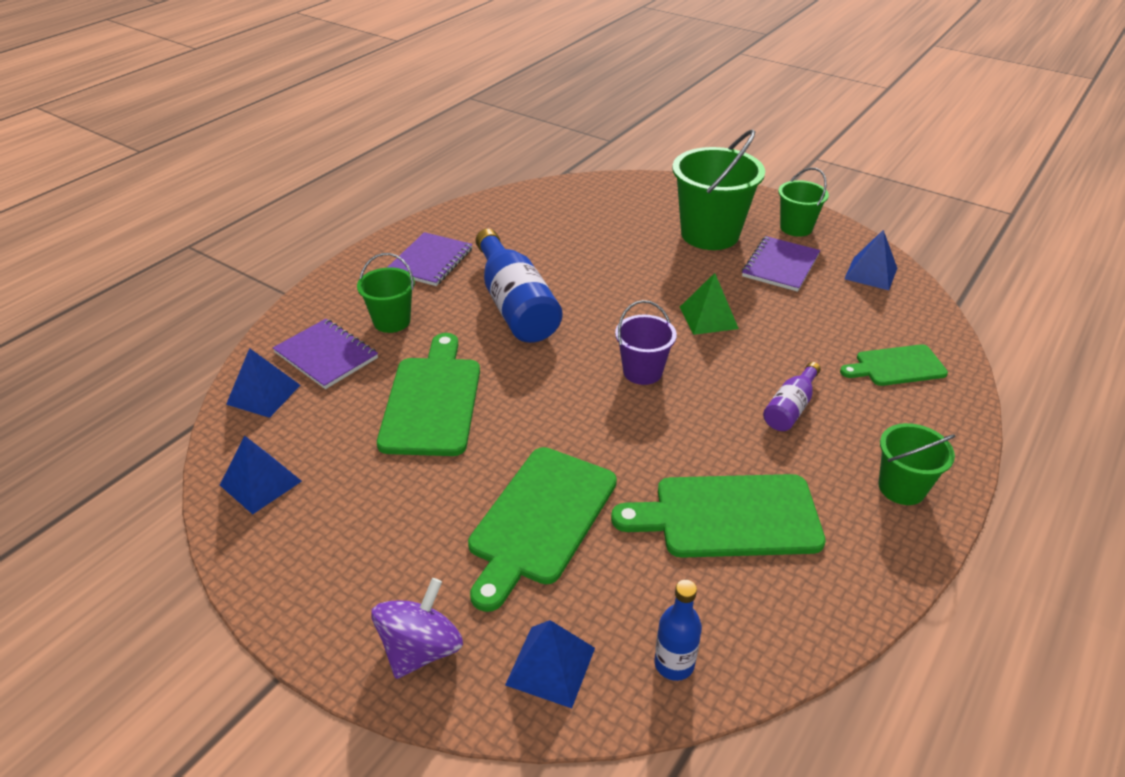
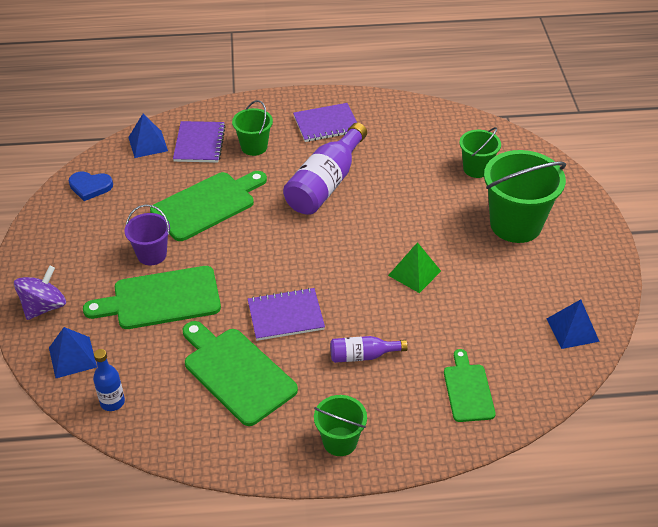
camera: 50 degrees right, 5 degrees up
blue pyramid [220,436,302,514] -> blue heart [69,171,113,201]
purple spinning top [371,578,463,679] -> purple spinning top turned 45 degrees counterclockwise [14,265,66,320]
blue bottle [476,229,562,343] -> purple bottle [283,123,367,215]
purple bucket [615,300,677,385] -> purple bucket moved to [124,205,170,265]
purple notebook [742,236,820,292] -> purple notebook moved to [248,288,325,341]
green bucket [778,168,829,237] -> green bucket moved to [459,127,501,178]
green cutting board [840,344,948,386] -> green cutting board turned 45 degrees clockwise [444,349,496,422]

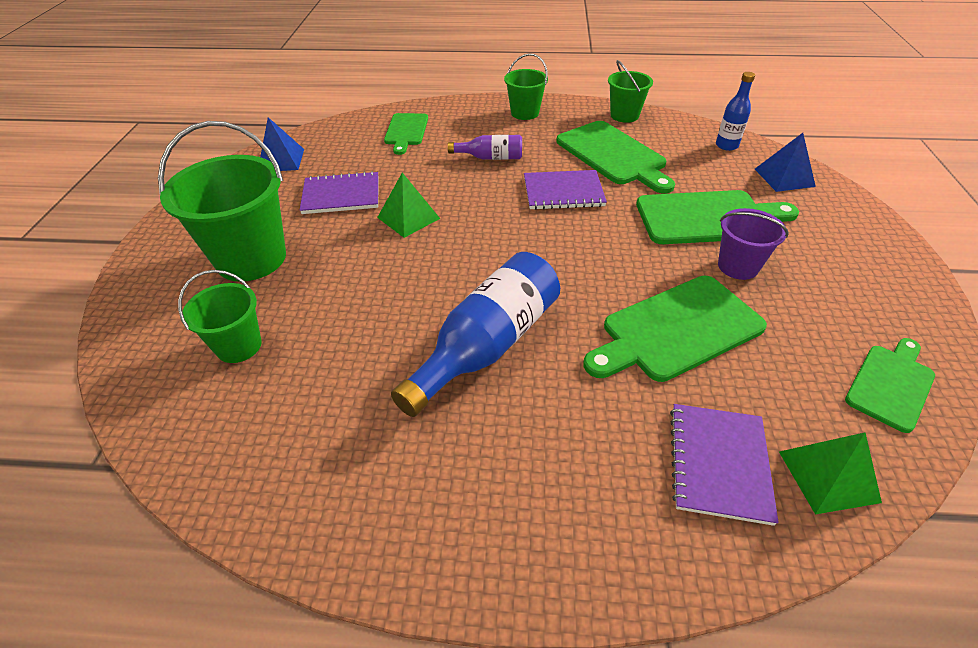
camera: 170 degrees left, 0 degrees up
purple spinning top [14,265,66,320] -> none
blue heart [69,171,113,201] -> green cutting board [845,338,935,433]
blue pyramid [128,114,168,158] -> green pyramid [779,432,882,514]
green bucket [232,100,273,156] -> green bucket moved to [608,60,653,123]
purple bottle [283,123,367,215] -> blue bottle [391,252,560,417]
purple notebook [293,103,357,142] -> purple notebook moved to [300,171,379,214]

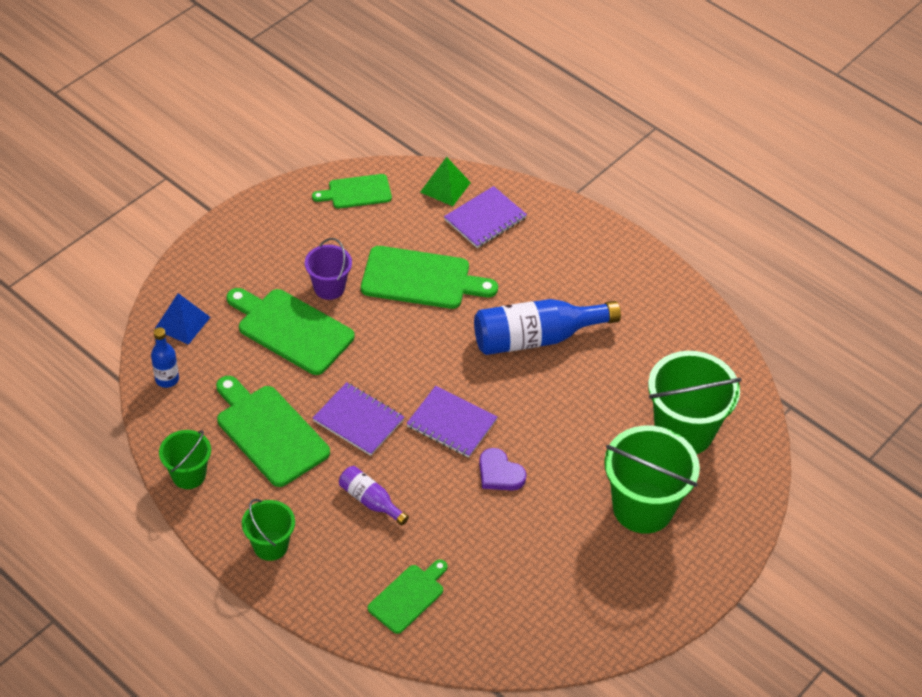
camera: 145 degrees left, 5 degrees up
green bucket [178,270,262,363] -> green bucket [648,351,742,454], size x1.80
blue pyramid [260,117,304,171] -> none
purple notebook [300,171,379,214] -> purple notebook moved to [406,386,497,457]
green pyramid [377,173,440,238] -> purple heart [479,448,527,491]
green cutting board [556,121,675,193] -> green cutting board turned 45 degrees counterclockwise [216,376,330,487]

